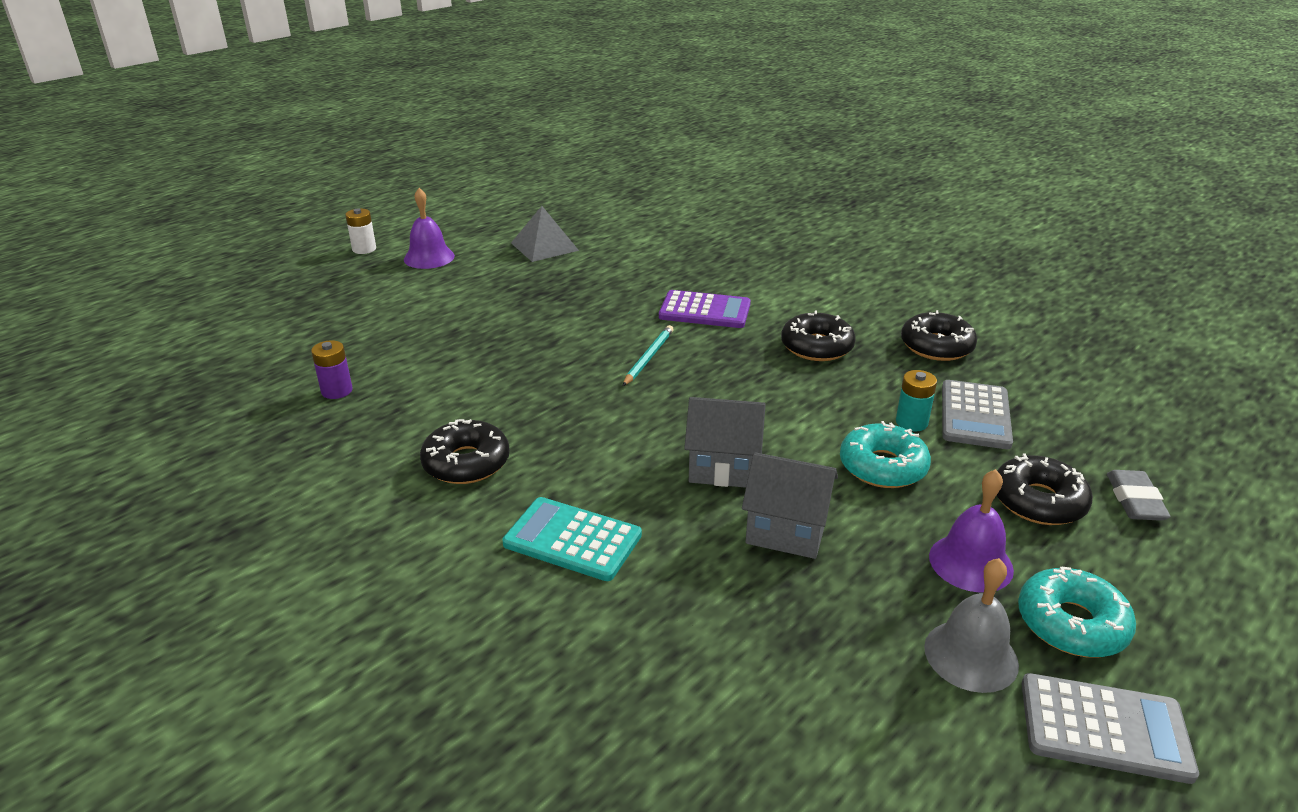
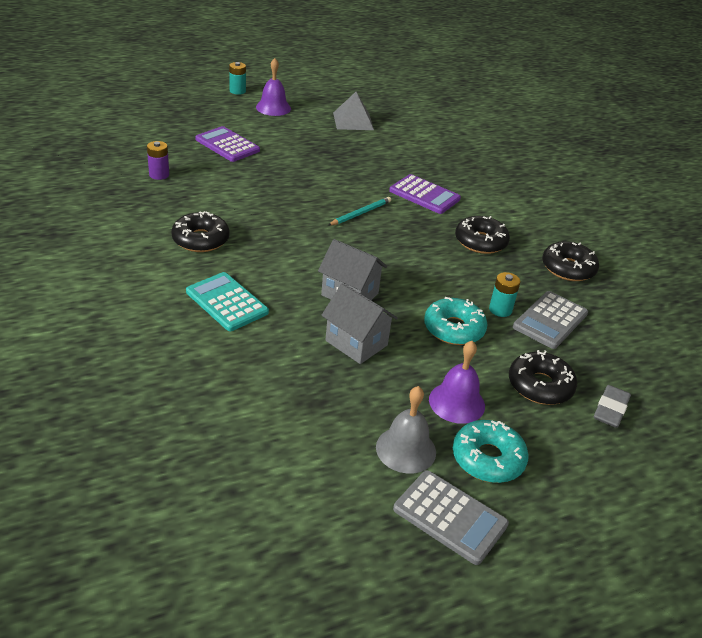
camera: 20 degrees right, 5 degrees up
white battery [345,208,376,254] -> turquoise battery [229,62,246,95]
none -> purple calculator [195,126,260,162]

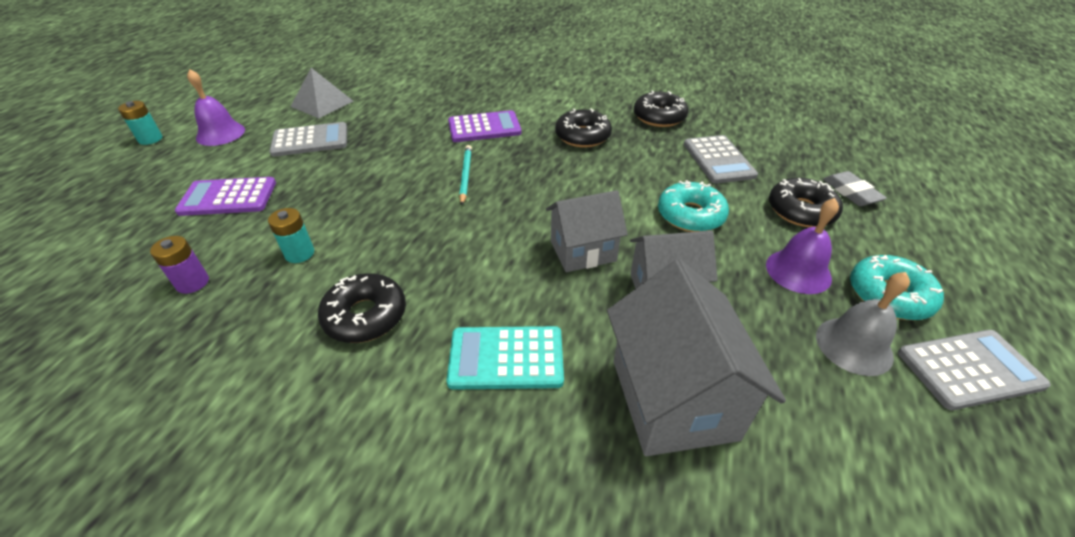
camera: 45 degrees left, 5 degrees up
turquoise battery [489,272,521,317] -> turquoise battery moved to [268,208,314,263]
none -> grey calculator [269,122,347,157]
none -> grey house [607,259,786,456]

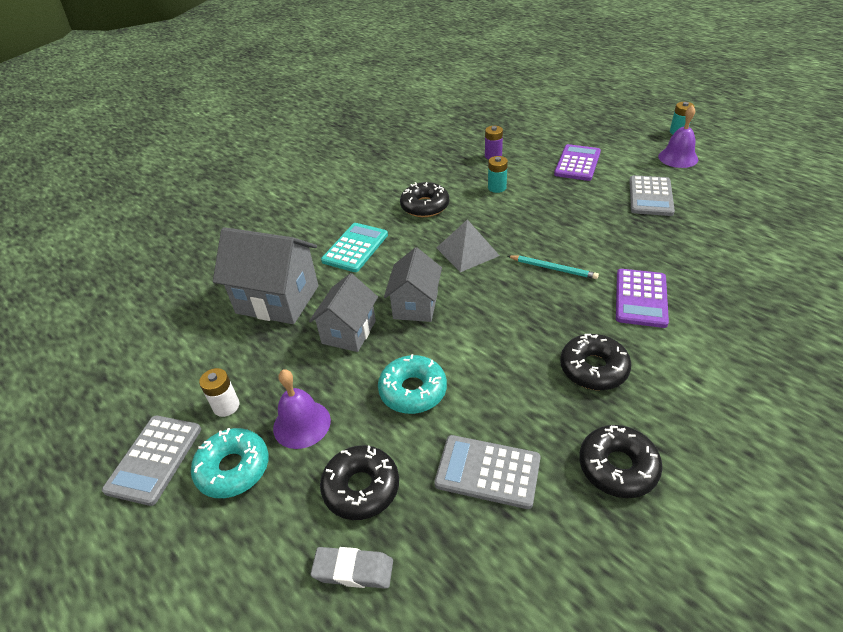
camera: 120 degrees right, 0 degrees up
grey pyramid [290,68,353,118] -> grey pyramid moved to [436,219,500,272]
grey bell [816,272,910,376] -> white battery [199,368,239,417]

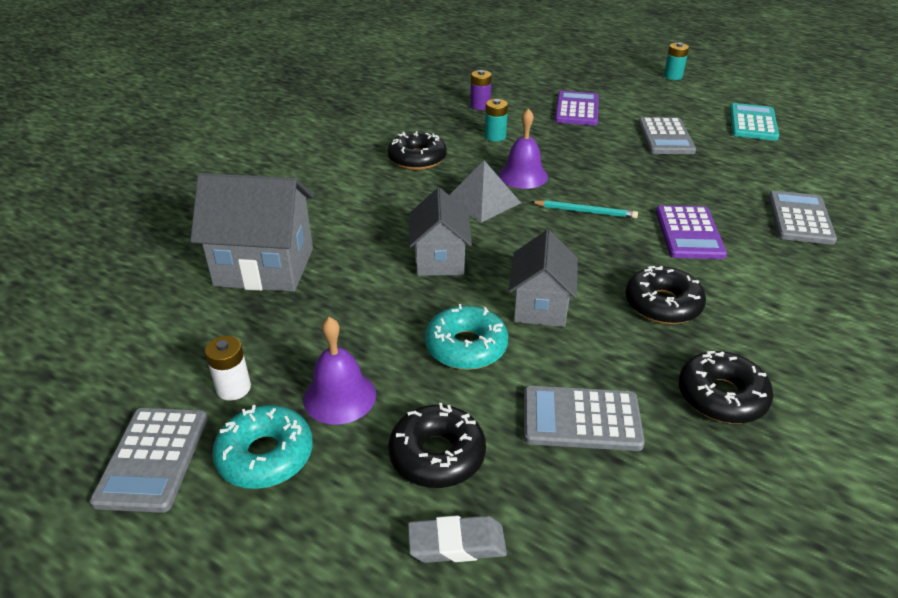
camera: 15 degrees left, 5 degrees down
grey house [309,273,378,352] -> grey house moved to [509,230,578,327]
turquoise calculator [321,223,388,272] -> turquoise calculator moved to [730,103,779,141]
purple bell [658,105,698,168] -> purple bell moved to [499,108,548,189]
none -> grey calculator [768,191,837,245]

